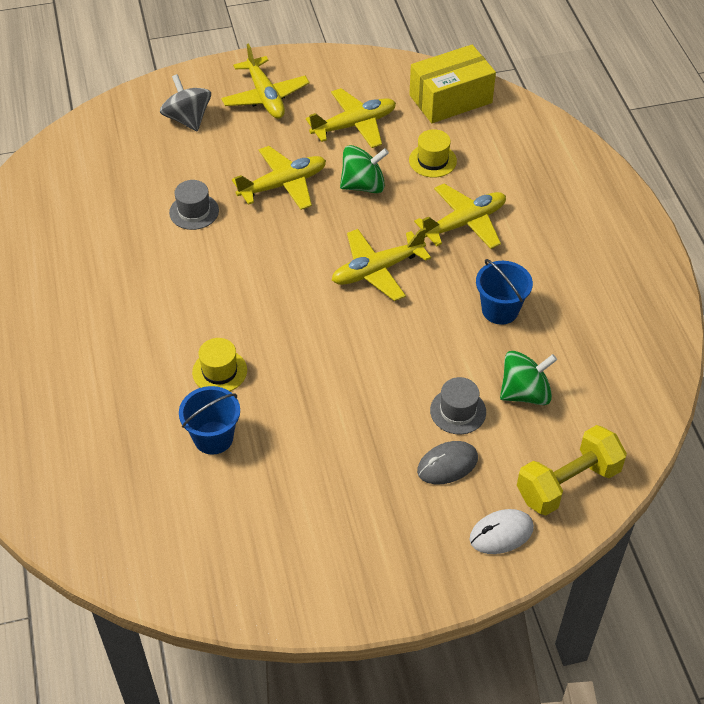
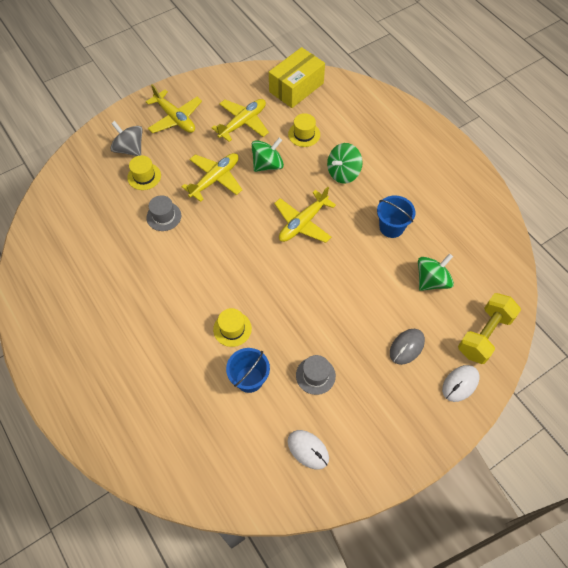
camera: 20 degrees left, 10 degrees up
yellow plane [414,184,506,249] -> green spinning top [327,143,363,184]
grey hat [430,377,486,434] -> grey hat moved to [296,355,336,395]
none -> yellow hat [127,155,161,190]
none -> white mouse [288,430,329,470]

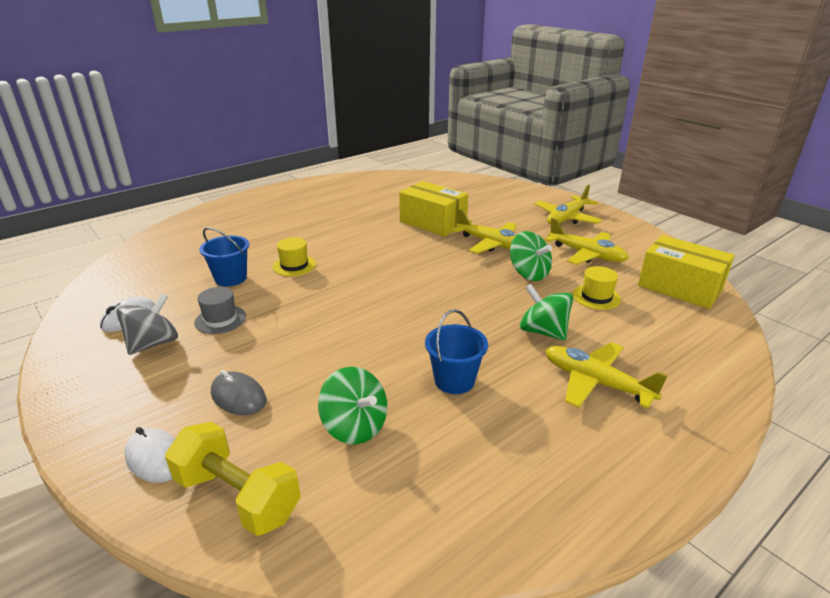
camera: 85 degrees right, 30 degrees down
grey spinning top [110,121,143,156] -> grey spinning top moved to [116,293,178,355]
yellow hat [127,155,161,190] -> none
grey hat [146,195,181,231] -> yellow box [399,181,468,237]
yellow plane [274,187,336,243] -> yellow plane moved to [545,342,668,409]

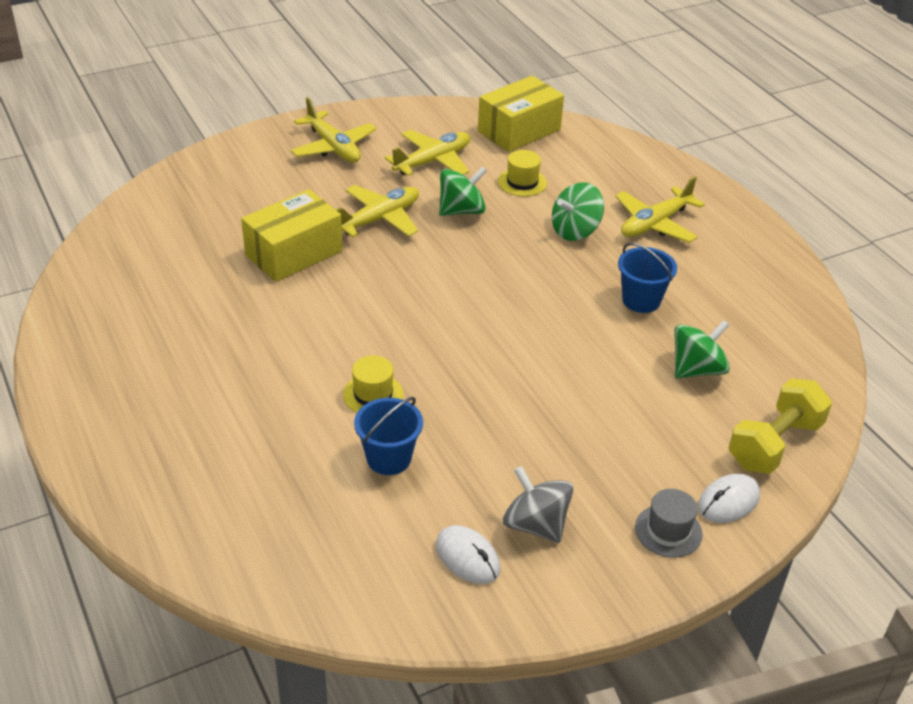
camera: 80 degrees left, 10 degrees up
grey hat [194,287,246,334] -> grey hat moved to [635,489,703,558]
grey mouse [211,370,266,415] -> none

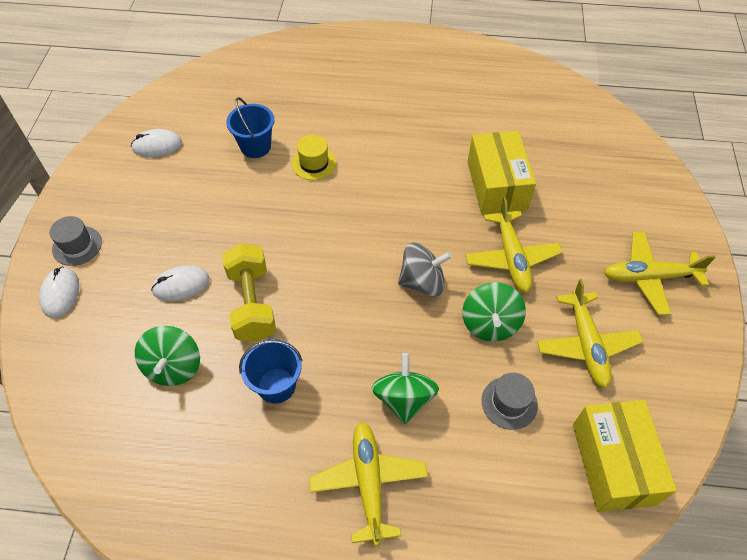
camera: 125 degrees right, 15 degrees up
yellow hat [498,150,547,197] -> grey hat [481,373,538,430]
grey spinning top [503,466,574,543] -> grey spinning top moved to [398,243,452,297]
yellow dumbbell [729,379,832,474] -> yellow dumbbell moved to [222,244,276,342]
none -> white mouse [151,265,210,301]

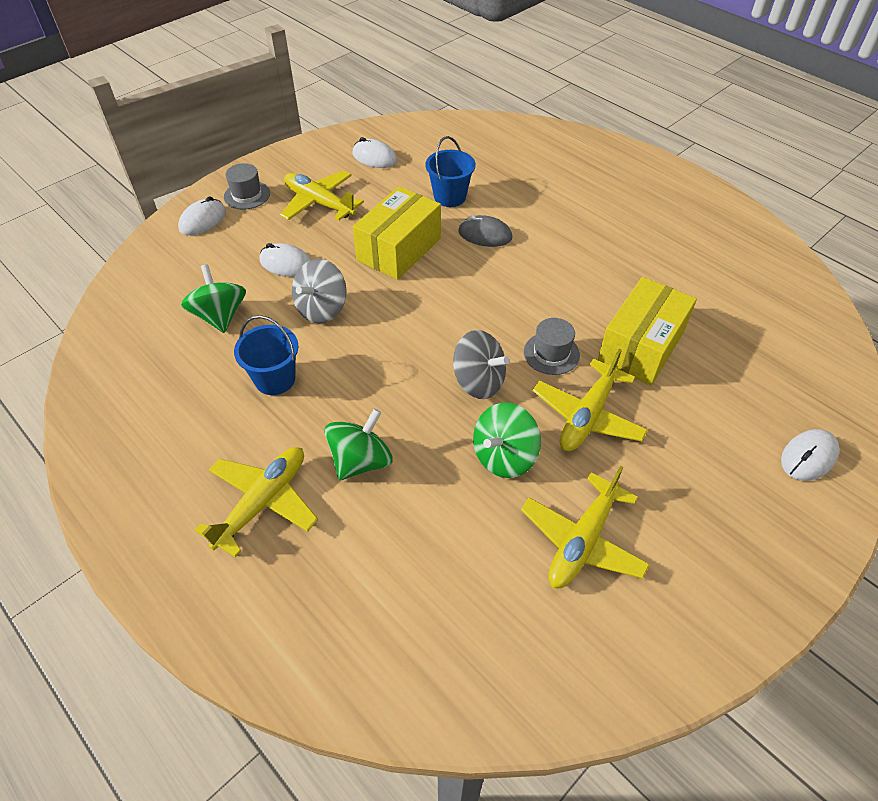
camera: 40 degrees right, 5 degrees down
green spinning top [135,326,200,386] -> green spinning top turned 120 degrees clockwise [181,264,246,333]
yellow dumbbell [222,244,276,342] -> grey spinning top [292,259,346,323]
yellow hat [292,135,336,180] -> grey mouse [458,215,512,247]
grey hat [481,373,538,430] -> grey hat moved to [524,318,580,375]
yellow box [573,400,677,512] -> yellow box moved to [353,186,441,280]
yellow plane [604,232,716,315] -> yellow plane moved to [280,170,364,220]
none -> white mouse [781,429,840,481]

